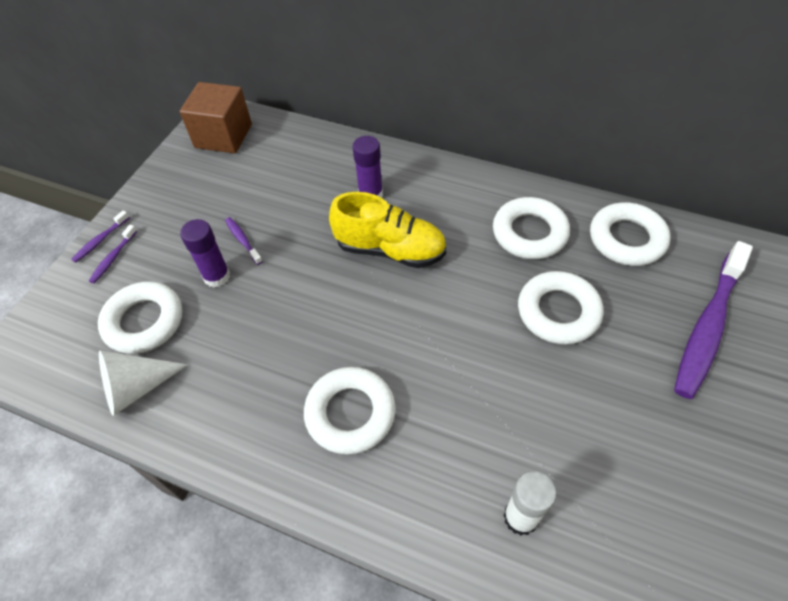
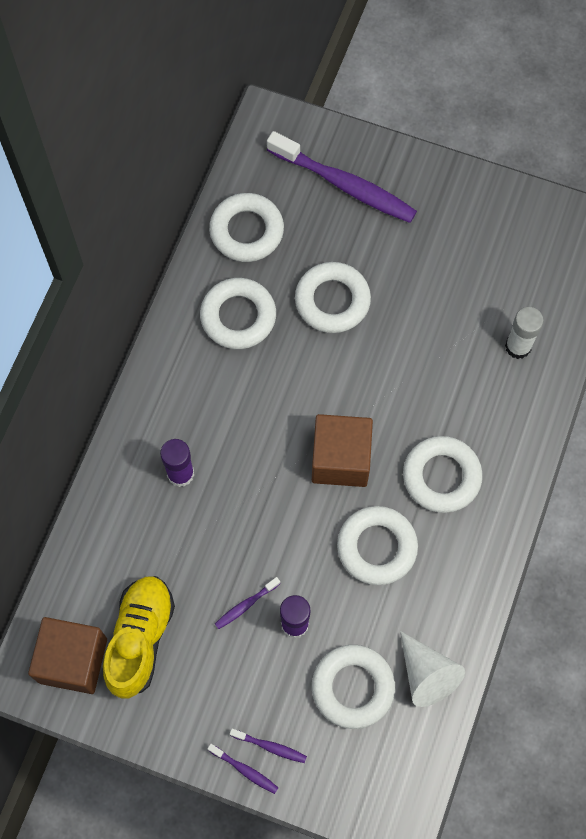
camera: 95 degrees left, 15 degrees up
yellow shoe [329,192,446,268] -> yellow shoe moved to [103,576,175,699]
none -> brown cube [312,414,373,487]
none -> white ring [337,506,418,585]

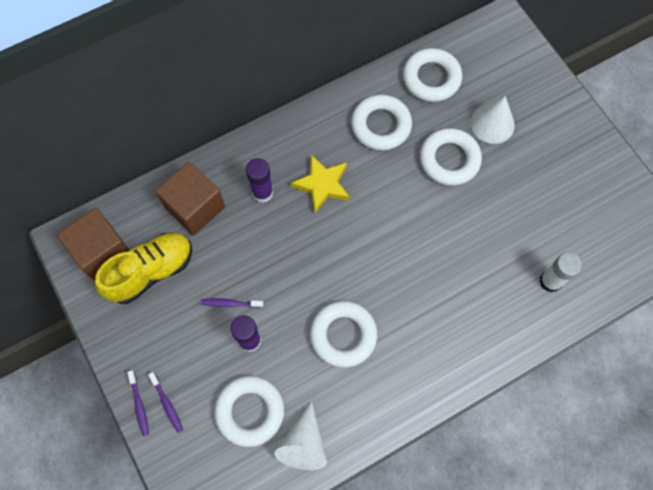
camera: 40 degrees right, 0 degrees up
purple toothbrush [267,131,417,223] -> none
brown cube [312,414,373,487] -> brown cube moved to [155,162,225,236]
white ring [403,436,483,513] -> none
none -> yellow star [291,155,350,213]
none -> white cone [470,96,515,144]

